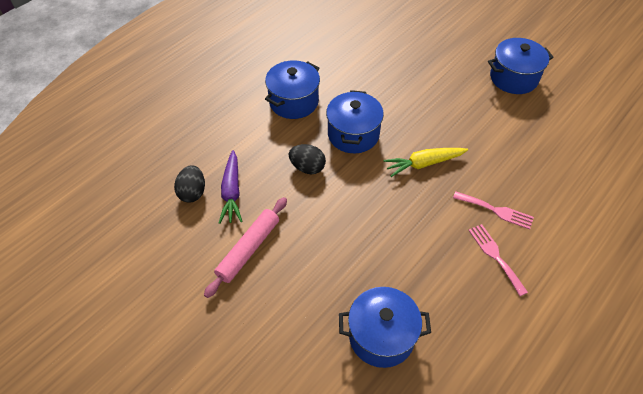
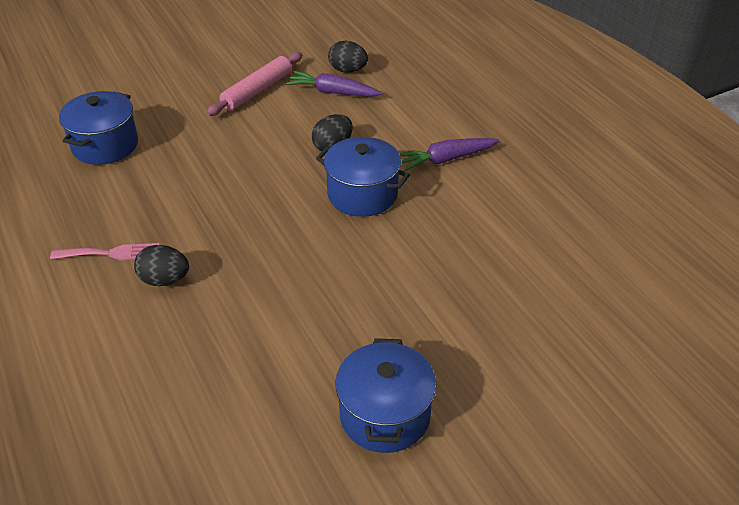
camera: 110 degrees right, 10 degrees down
pink rolling pin [204,197,287,298] -> pink rolling pin turned 75 degrees clockwise [206,52,302,116]
blue pot [265,60,320,119] -> purple carrot [399,138,499,171]
yellow carrot [383,148,468,177] -> none
pink fork [453,192,534,230] -> black egg [134,245,189,286]

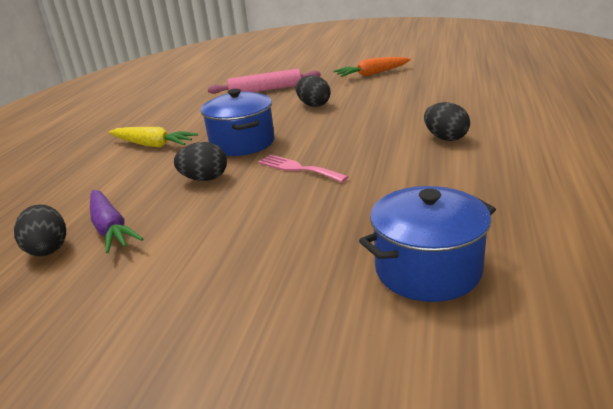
camera: 135 degrees left, 15 degrees down
pink fork [50,243,160,260] -> pink fork moved to [258,155,349,182]
pink rolling pin [206,52,302,116] -> pink rolling pin moved to [207,69,321,94]
blue pot [336,338,436,453] -> orange carrot [334,57,411,77]
purple carrot [399,138,499,171] -> yellow carrot [109,127,198,148]
none -> black egg [296,75,330,107]

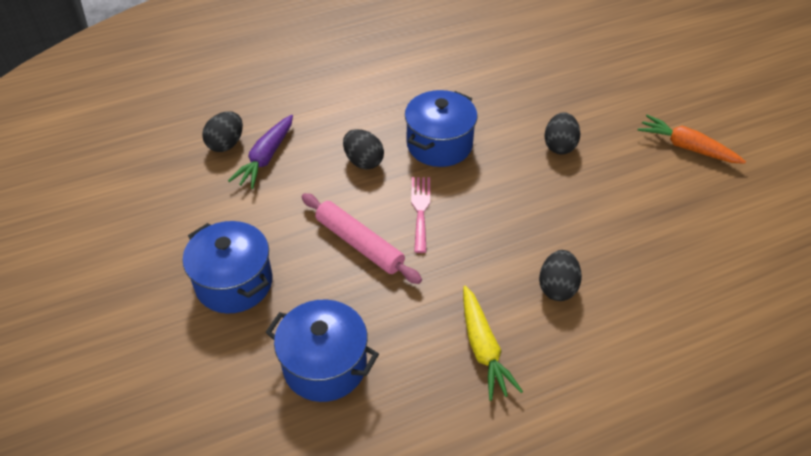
camera: 50 degrees right, 20 degrees up
yellow carrot [109,127,198,148] -> yellow carrot moved to [463,286,523,401]
pink rolling pin [207,69,321,94] -> pink rolling pin moved to [302,193,422,284]
none -> blue pot [183,221,273,314]

